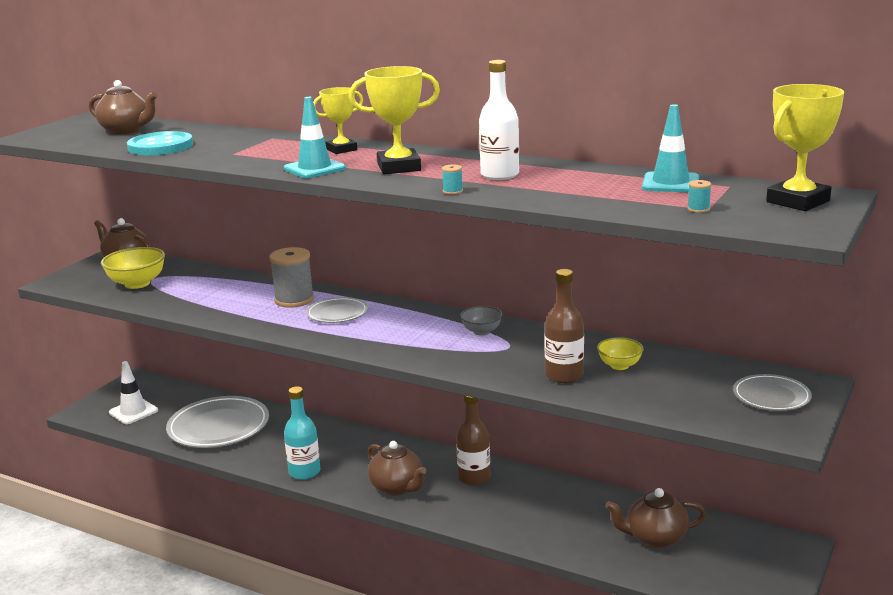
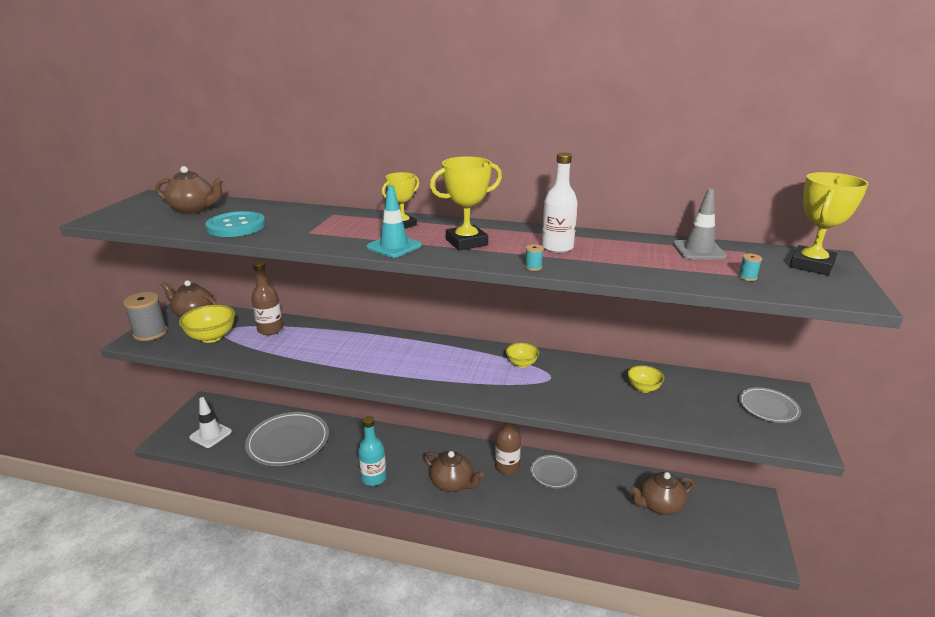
camera: 15 degrees left, 5 degrees up
grey spool [269,247,314,308] -> grey spool moved to [123,292,167,341]
grey plate [306,297,368,323] -> grey plate moved to [530,455,577,488]
grey bowl [460,306,503,336] -> yellow bowl [506,343,539,368]
brown bottle [545,269,584,383] -> brown bottle moved to [251,261,283,335]
turquoise traffic cone [642,104,699,192] -> grey traffic cone [673,189,727,260]

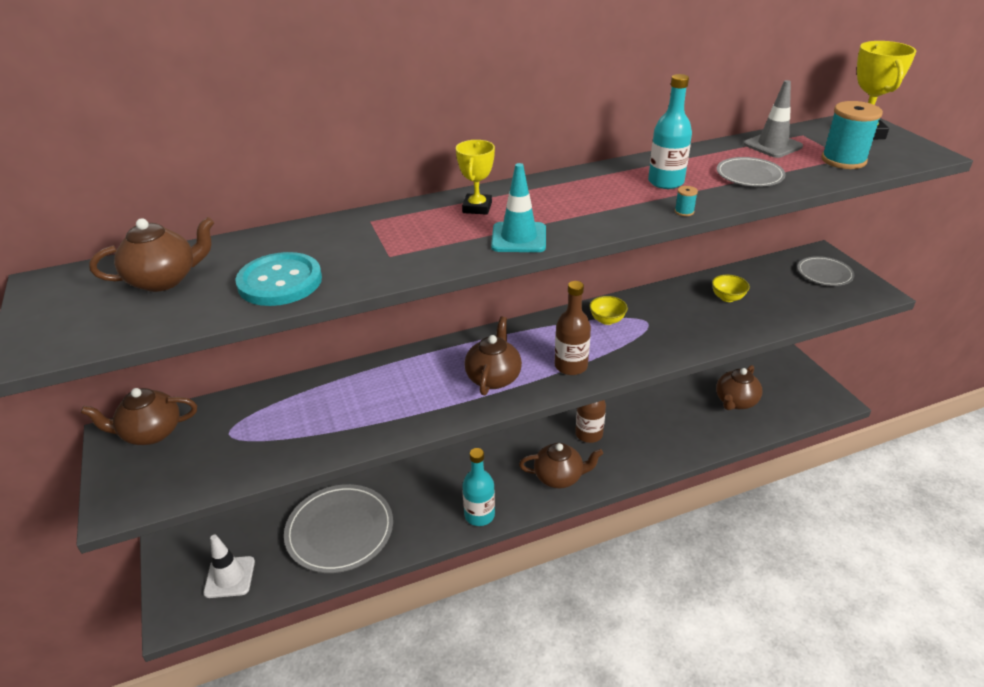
camera: 35 degrees left, 10 degrees up
grey spool [123,292,167,341] -> none
yellow bowl [179,305,235,343] -> none
brown bottle [251,261,283,335] -> brown bottle moved to [555,281,591,375]
yellow trophy [430,156,502,251] -> none
grey plate [530,455,577,488] -> grey plate moved to [717,157,785,187]
white bottle [542,152,578,253] -> turquoise bottle [648,74,692,189]
turquoise spool [738,254,762,281] -> turquoise spool [821,101,883,169], size x2.46
none -> brown teapot [464,317,522,395]

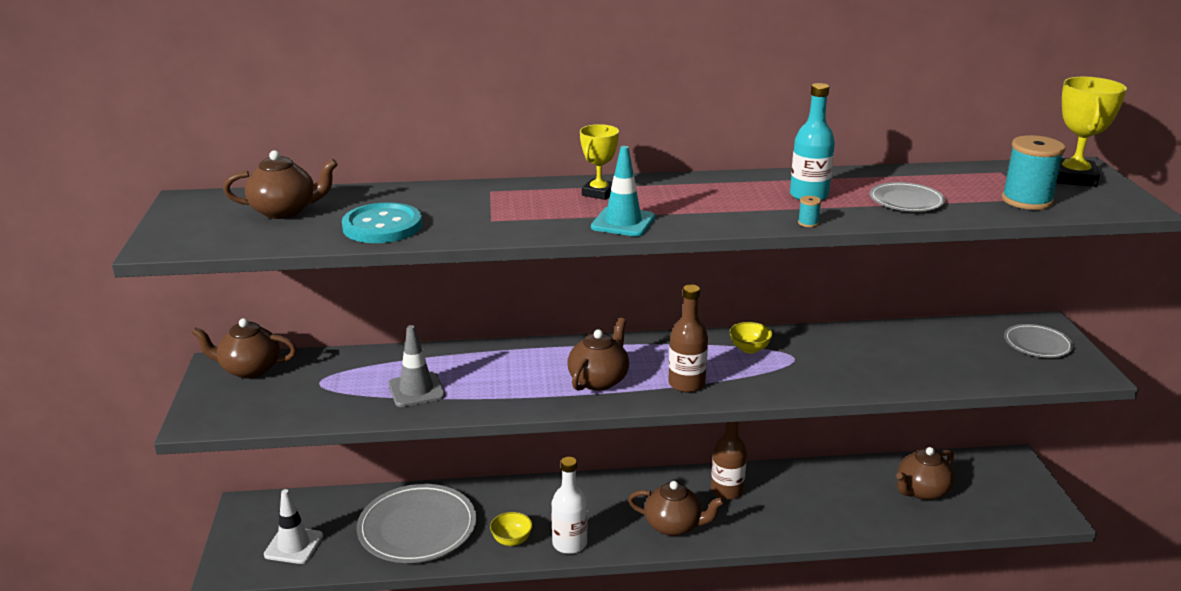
camera: 15 degrees right, 10 degrees down
turquoise bottle [462,448,495,526] -> white bottle [551,457,588,554]
yellow bowl [712,275,750,302] -> yellow bowl moved to [490,512,533,546]
grey traffic cone [744,80,803,158] -> grey traffic cone moved to [388,325,445,407]

